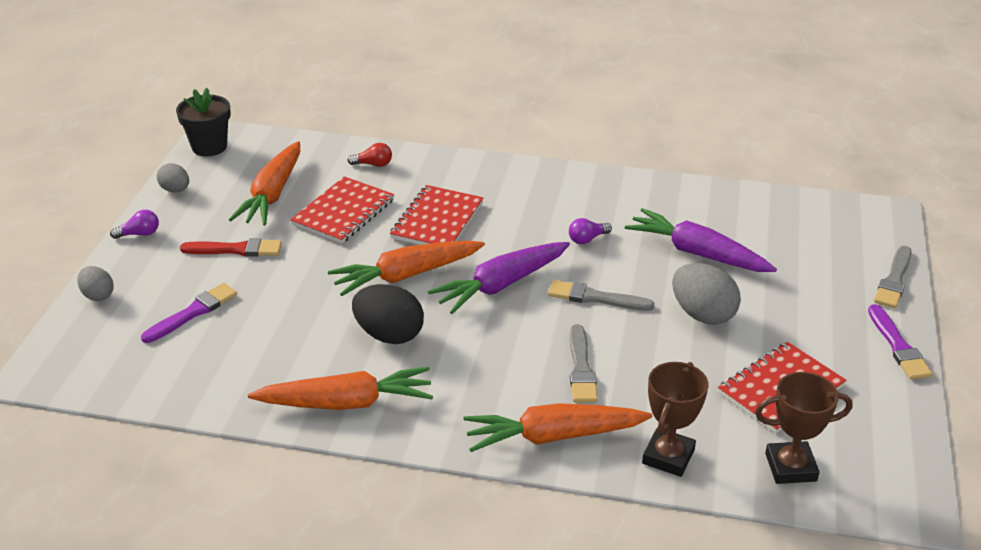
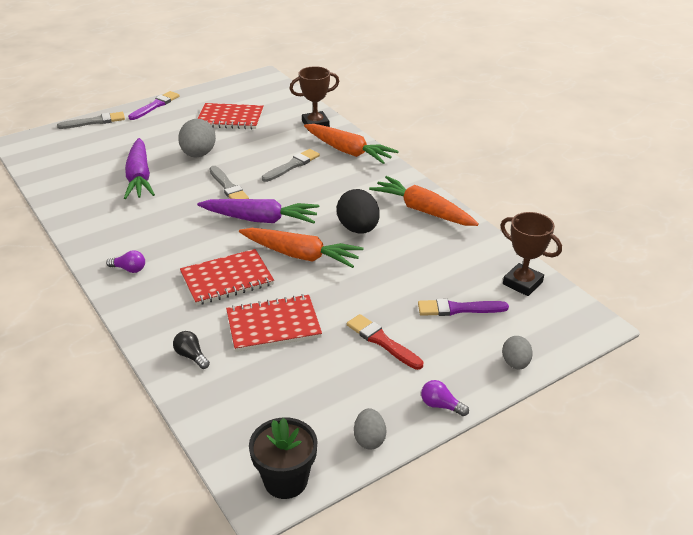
camera: 135 degrees left, 0 degrees up
orange carrot [229,141,300,225] -> none
red light bulb [347,143,392,167] -> black light bulb [173,331,210,369]
purple light bulb [569,218,612,244] -> purple light bulb moved to [106,250,145,273]
brown trophy [755,372,853,484] -> brown trophy moved to [500,212,562,296]

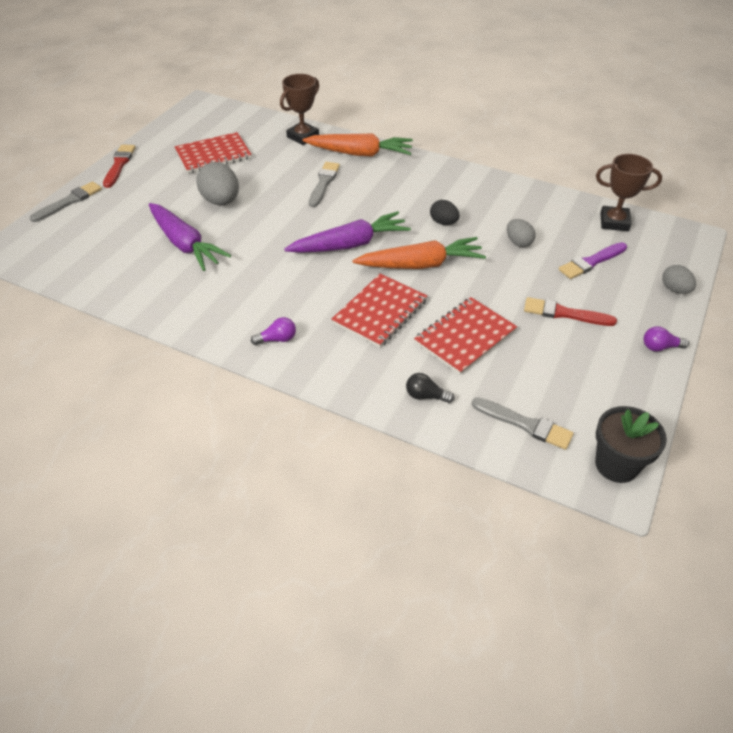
camera: 30 degrees left, 10 degrees up
purple brush [128,91,179,120] -> red brush [103,144,136,188]
grey brush [209,166,249,199] -> grey brush moved to [472,397,574,450]
black egg [337,189,379,234] -> black egg [430,200,460,225], size x0.58
grey egg [354,408,386,450] -> grey egg moved to [507,219,536,247]
orange carrot [369,176,479,226] -> none

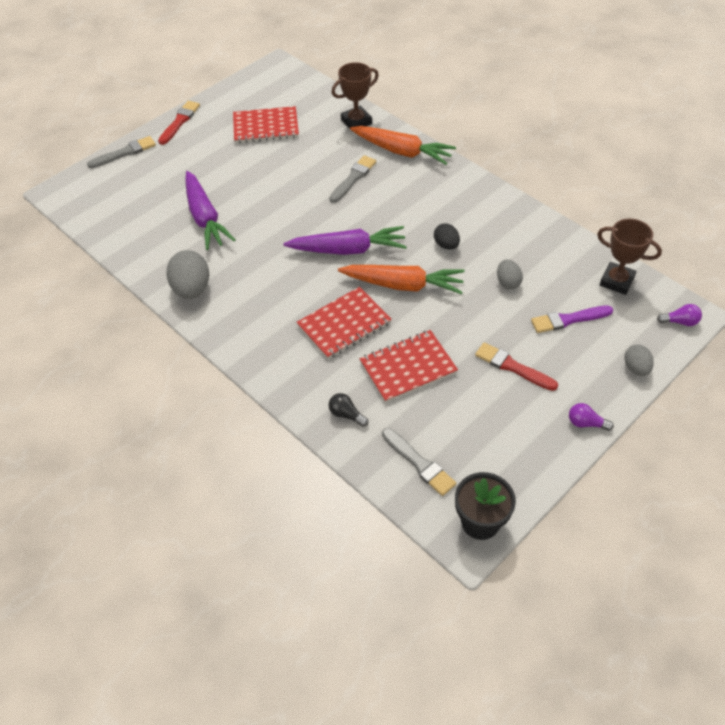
camera: 20 degrees right, 5 degrees up
grey egg [196,162,239,206] -> grey egg moved to [166,250,209,299]
purple light bulb [251,317,296,345] -> purple light bulb moved to [657,304,702,326]

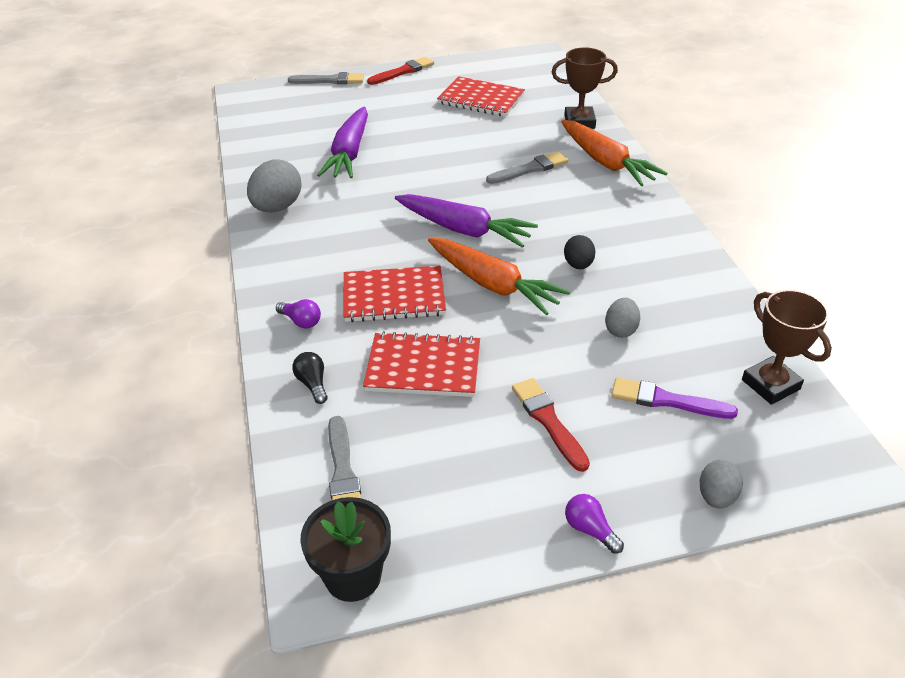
camera: 30 degrees right, 10 degrees down
purple light bulb [657,304,702,326] -> purple light bulb moved to [276,299,321,329]

